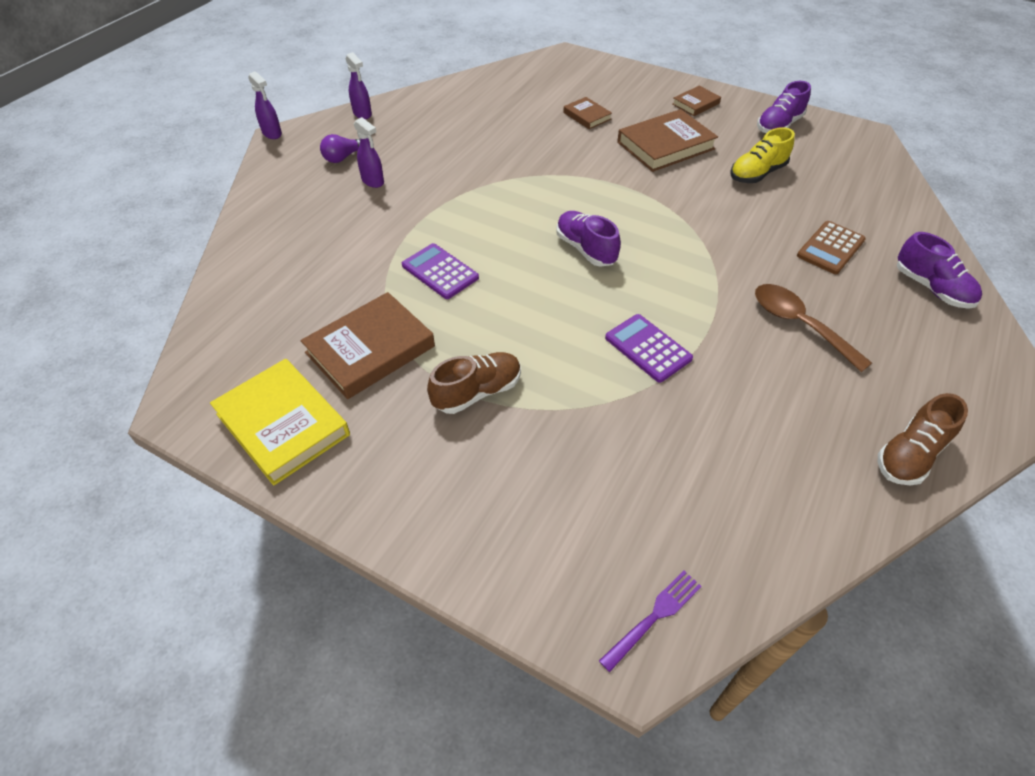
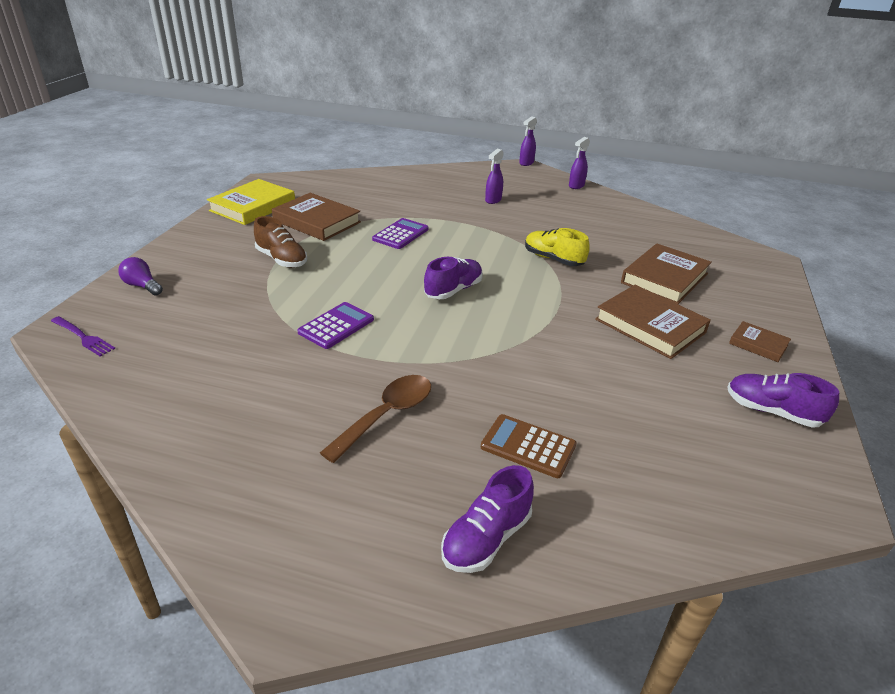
camera: 75 degrees right, 15 degrees down
purple light bulb [320,134,360,163] -> purple light bulb moved to [118,257,163,296]
brown book [563,97,612,129] -> brown book [621,244,712,304], size x1.88
yellow shoe [730,127,795,183] -> yellow shoe moved to [525,228,590,266]
brown shoe [878,393,968,485] -> none

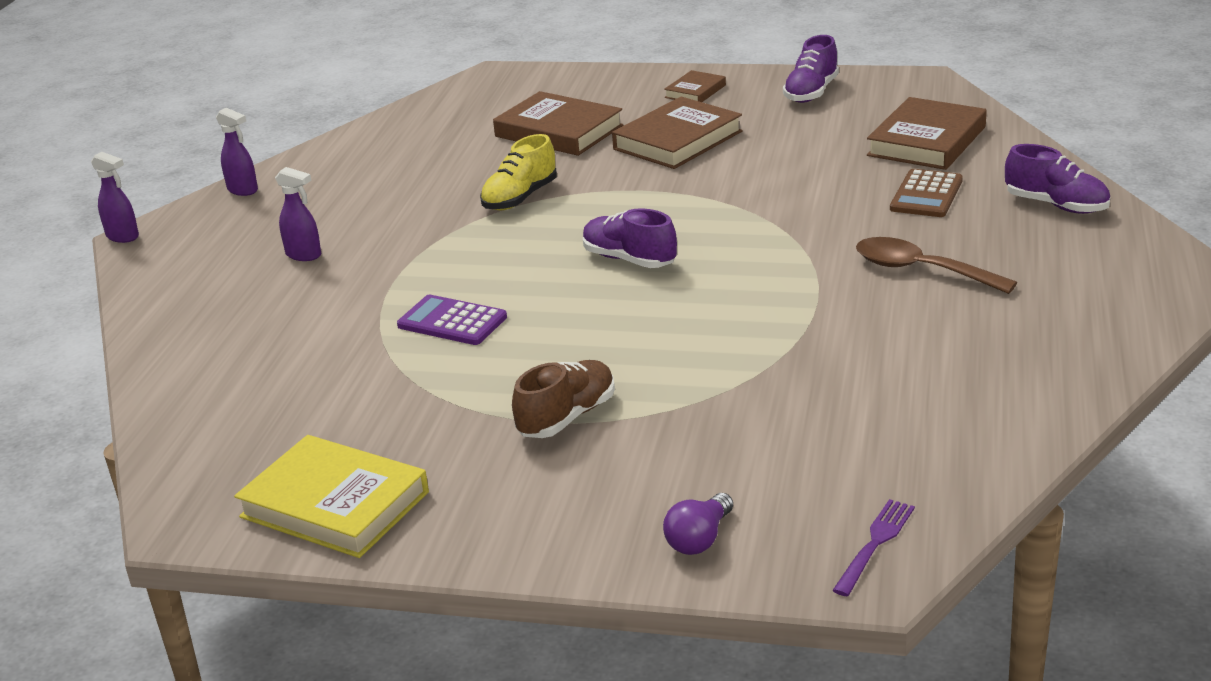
camera: 90 degrees left, 5 degrees down
brown book [272,193,361,241] -> brown book moved to [867,97,987,170]
purple calculator [297,302,374,349] -> none

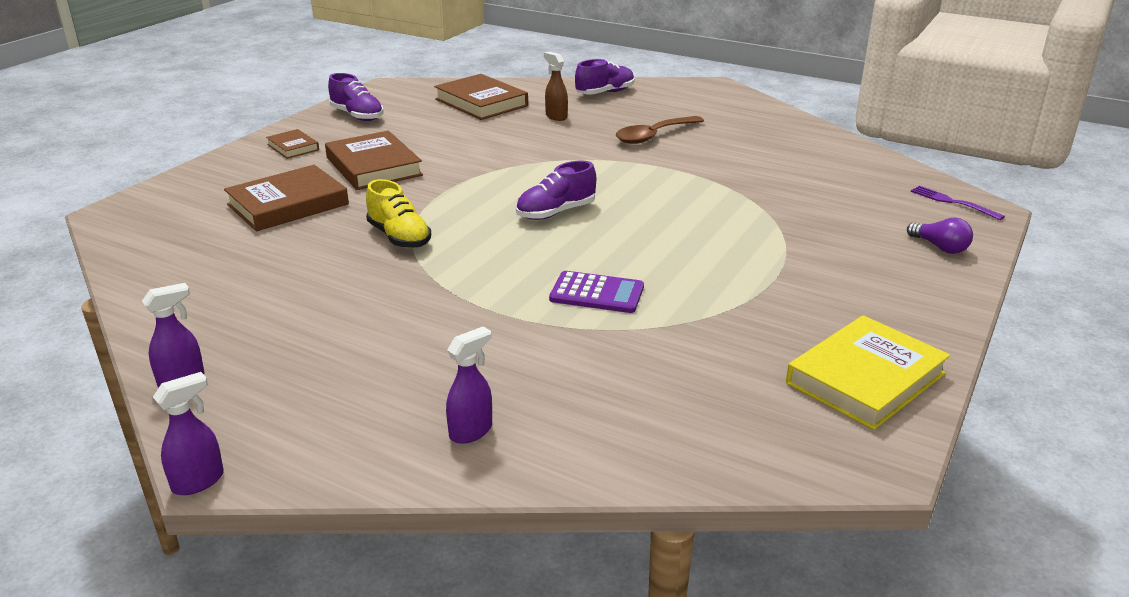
camera: 75 degrees left, 0 degrees up
purple spray bottle [275,167,321,261] -> purple spray bottle moved to [446,326,492,444]
purple calculator [397,294,507,345] -> purple calculator turned 120 degrees counterclockwise [549,271,644,313]
brown shoe [512,360,615,438] -> none
brown calculator [890,169,963,217] -> brown spray bottle [544,52,568,121]

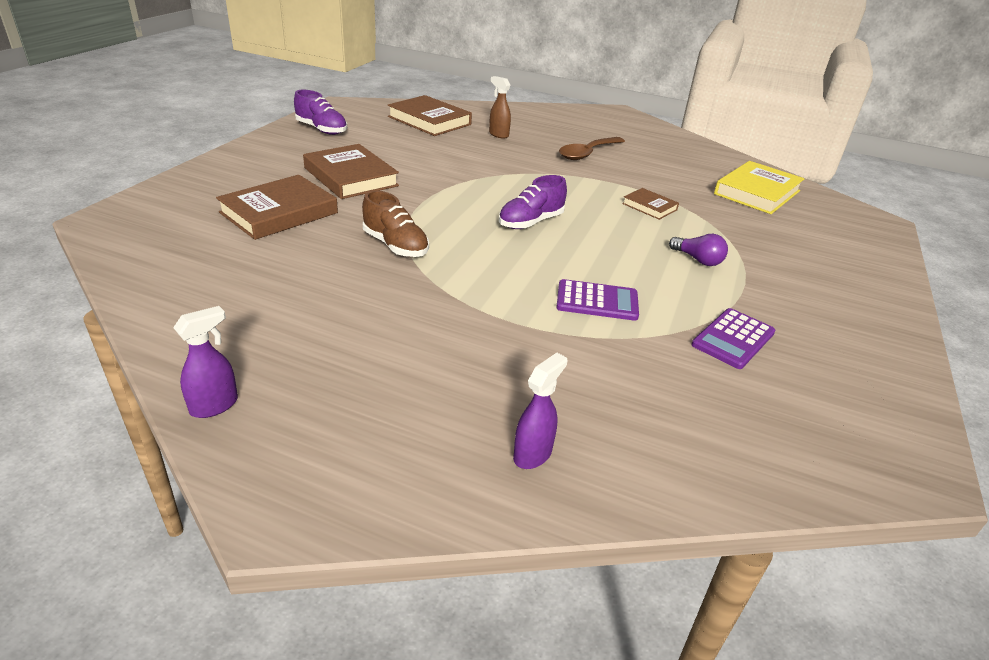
camera: 10 degrees left, 5 degrees up
purple spray bottle [153,372,224,495] -> none
brown book [266,129,319,159] -> brown book moved to [622,188,679,220]
yellow shoe [366,179,431,248] -> brown shoe [362,190,429,257]
purple shoe [575,59,634,94] -> none
yellow book [786,315,950,430] -> yellow book moved to [714,161,805,214]
purple light bulb [907,218,973,254] -> purple light bulb moved to [669,234,728,266]
purple fork [911,186,1005,220] -> none
none -> purple calculator [691,308,775,369]

